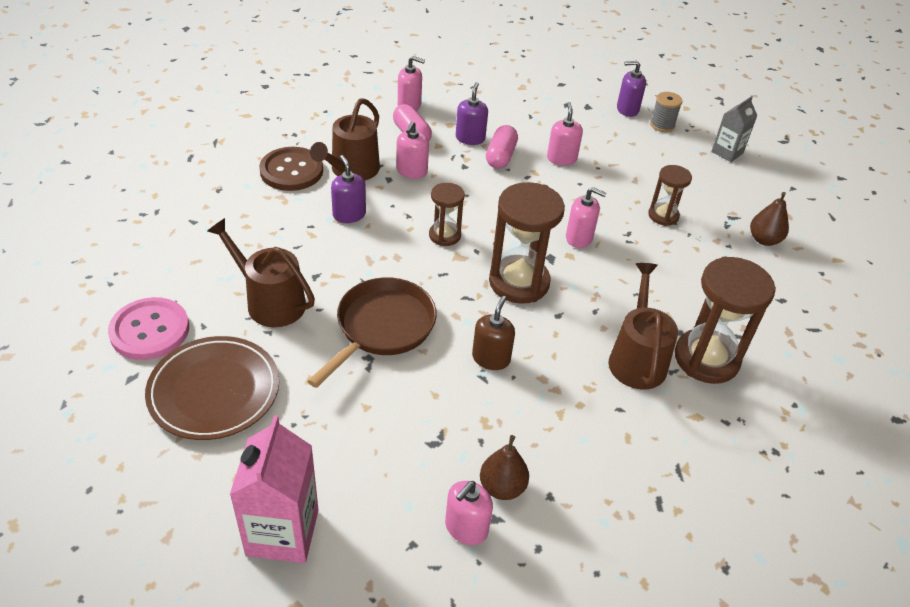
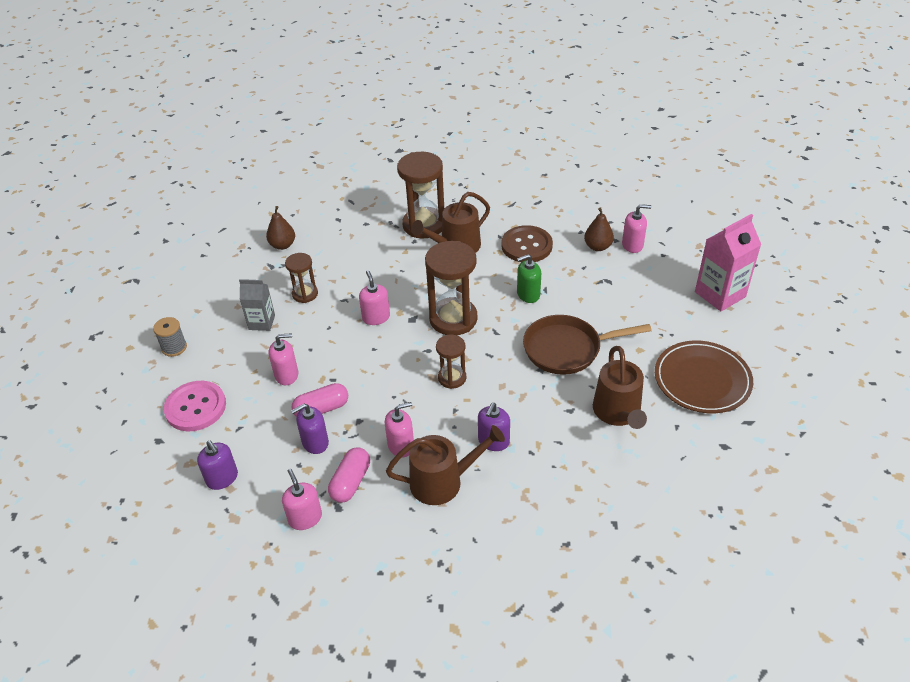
camera: 125 degrees left, 0 degrees up
pink button [108,297,189,360] -> pink button moved to [163,381,226,431]
brown button [259,147,323,191] -> brown button moved to [501,225,553,262]
brown soap dispenser [472,296,515,370] -> green soap dispenser [517,254,541,303]
pink soap dispenser [547,102,583,166] -> pink soap dispenser turned 150 degrees counterclockwise [269,333,298,385]
purple soap dispenser [617,61,646,117] -> purple soap dispenser moved to [197,441,238,490]
grey carton [711,96,757,162] -> grey carton moved to [239,279,275,331]

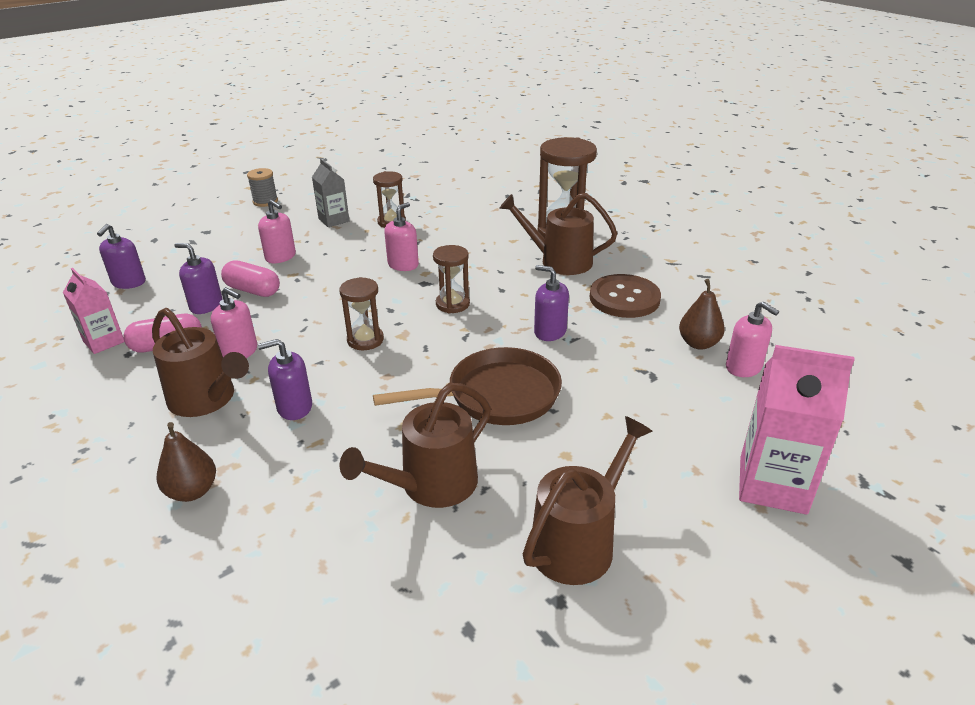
camera: 50 degrees right, 10 degrees down
pink button [163,381,226,431] -> none
brown pear [266,206,295,250] -> brown pear moved to [157,422,216,502]
pink soap dispenser [282,469,322,530] -> pink carton [63,268,124,354]
brown hourglass [425,241,478,335] -> brown hourglass [433,245,470,313], size x0.56
green soap dispenser [517,254,541,303] -> purple soap dispenser [534,265,569,341]
brown pan [523,315,652,375] -> brown pan turned 120 degrees clockwise [373,347,562,425]
brown plate [655,341,753,413] -> brown watering can [523,416,653,585]

